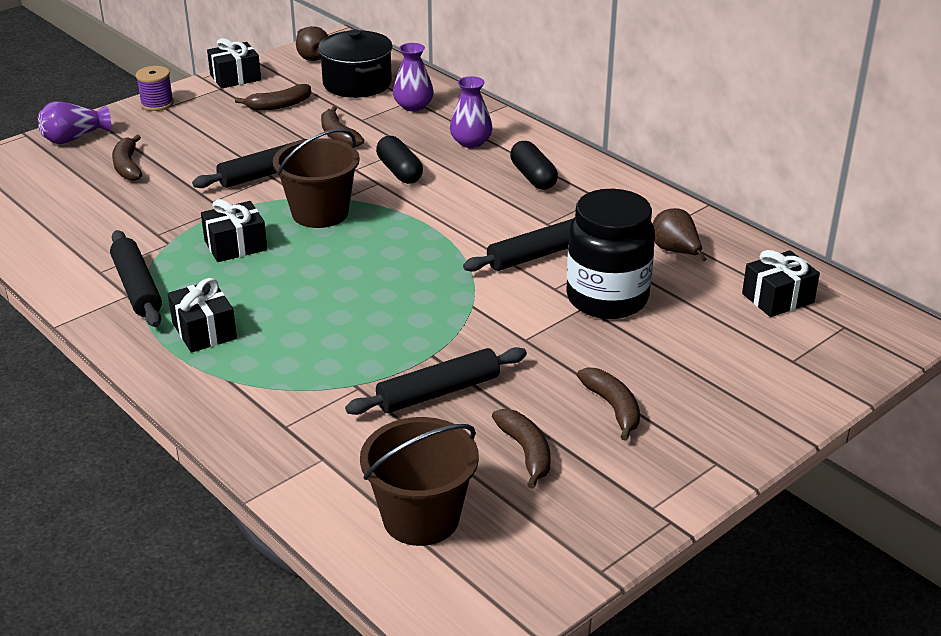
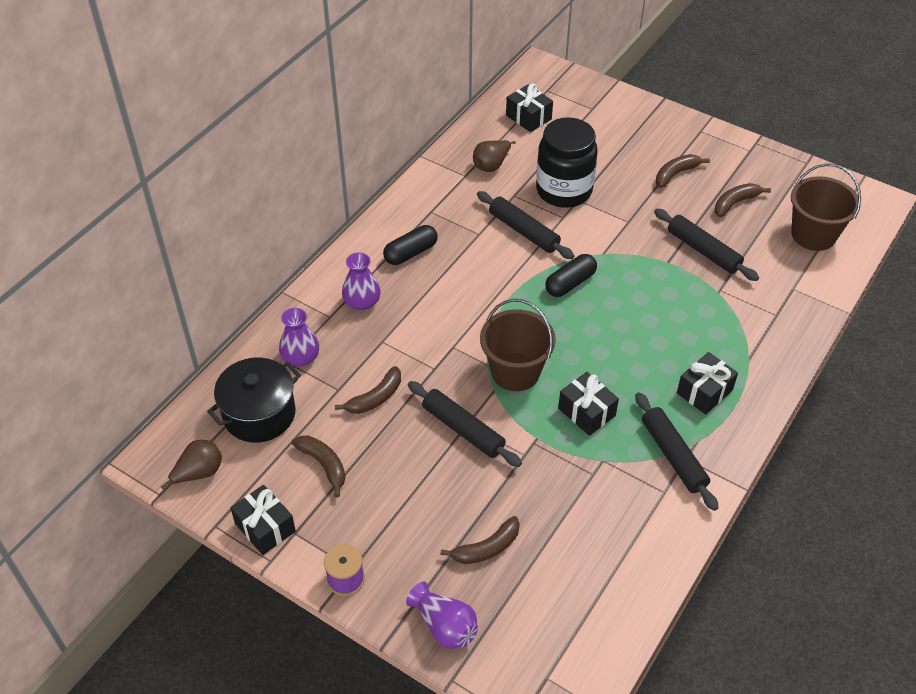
camera: 105 degrees left, 15 degrees up
black rolling pin [110,230,162,327] -> black rolling pin turned 75 degrees counterclockwise [635,392,719,511]
black capsule [376,136,423,184] -> black capsule moved to [545,254,597,297]

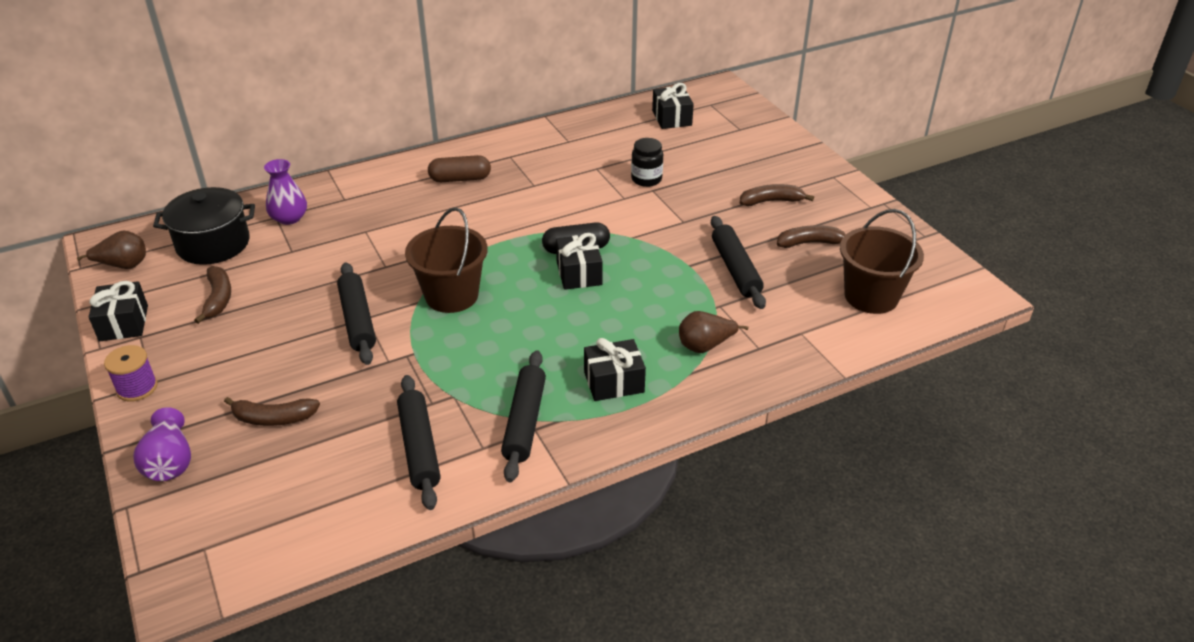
camera: 30 degrees right, 10 degrees down
brown banana [335,366,401,414] -> none
purple vase [342,252,381,310] -> none
black capsule [383,225,438,265] -> brown capsule [428,155,491,182]
brown pear [473,140,516,172] -> brown pear moved to [679,311,749,353]
black rolling pin [477,191,574,259] -> black rolling pin moved to [397,375,441,510]
black jar [536,117,598,208] -> black jar [631,138,663,187], size x0.51
black gift [558,372,619,436] -> black gift moved to [556,233,603,290]

